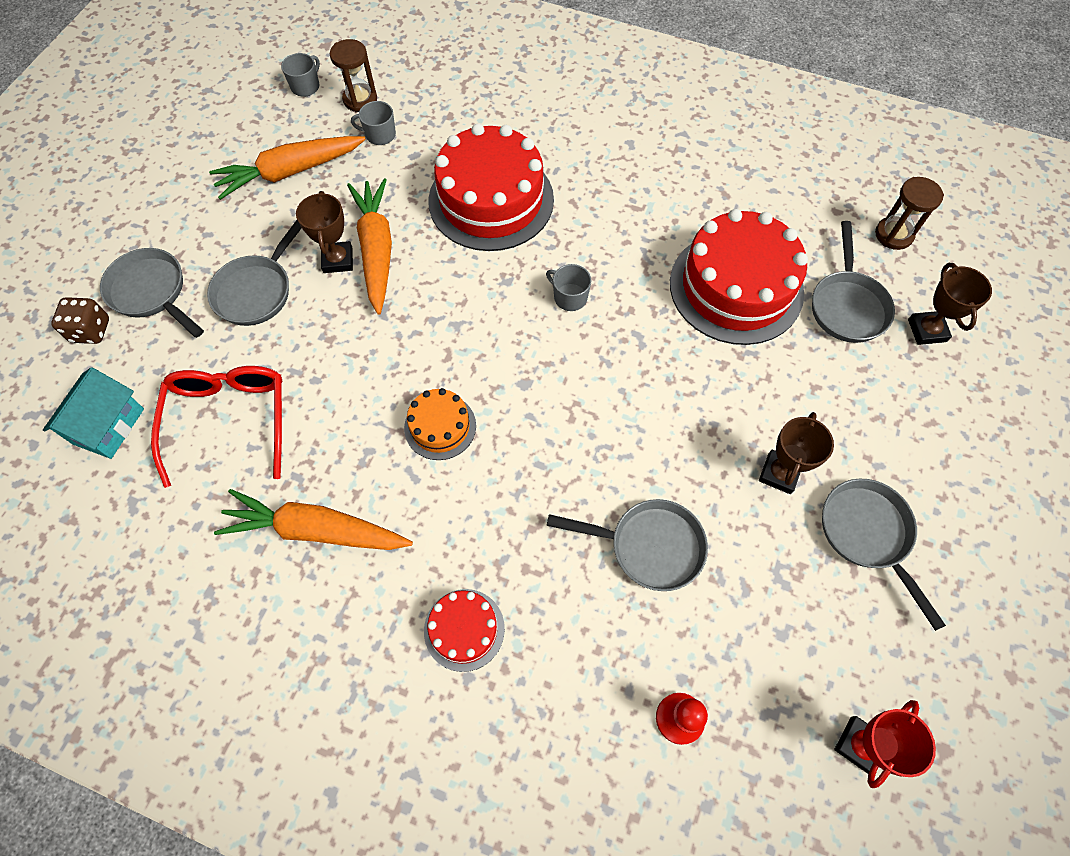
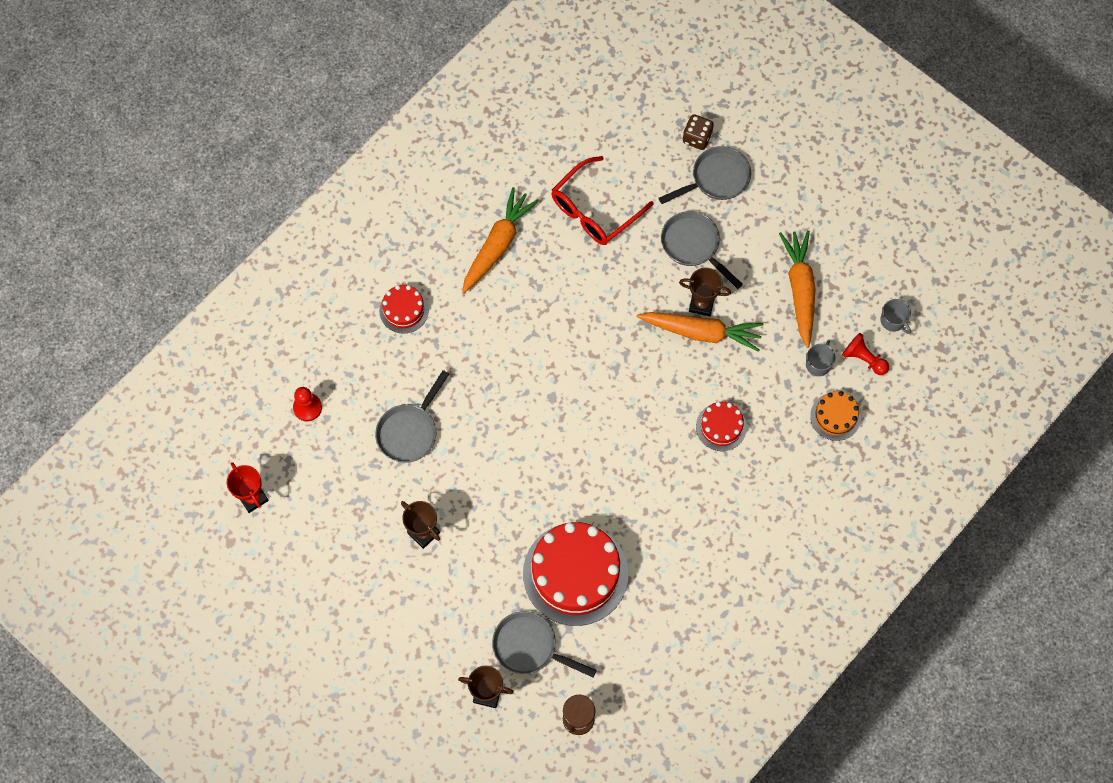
camera: 110 degrees right, 5 degrees up
turquoise house [43,367,144,459] -> none
red glasses [151,366,282,488] -> red glasses turned 120 degrees clockwise [551,156,654,245]
brown hourglass [330,39,377,112] -> red pawn [842,333,889,375]
orange cake [404,388,476,460] -> orange cake moved to [810,391,861,441]
red cake [428,124,554,251] -> red cake [696,402,747,451], size x0.49
grey mug [546,264,591,311] -> none
grey pan [822,479,946,631] -> none

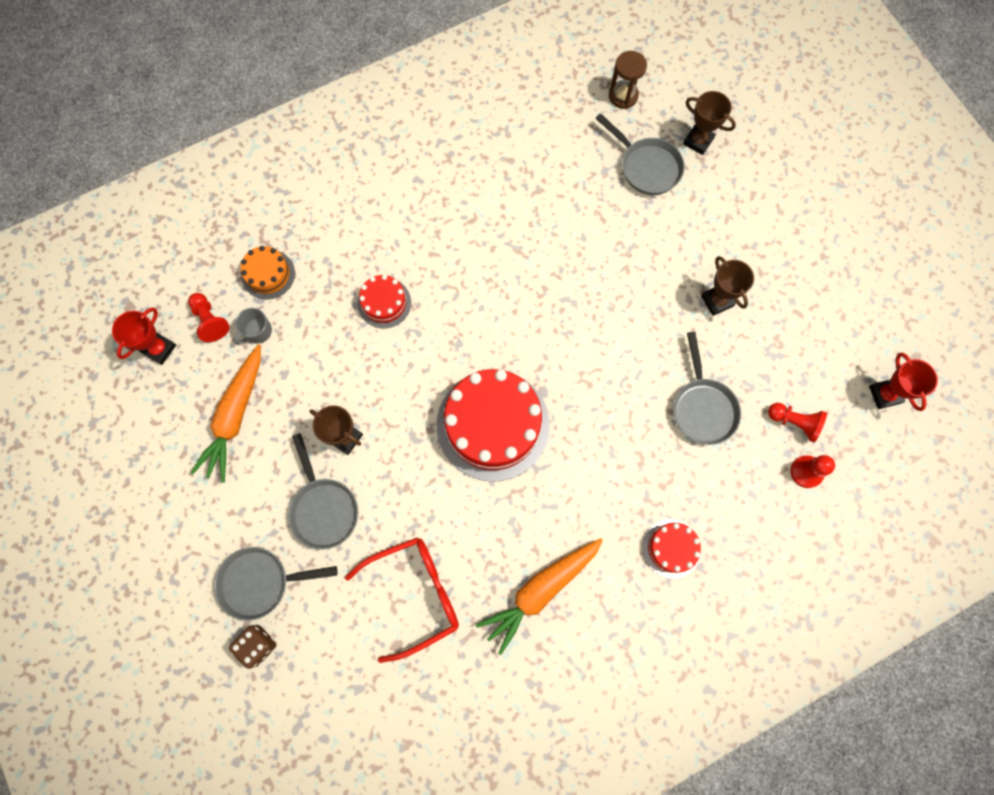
camera: 160 degrees left, 5 degrees up
grey pan [375,370,449,463] -> grey pan turned 120 degrees clockwise [673,332,741,445]
red cake [523,522,628,626] -> red cake moved to [437,369,550,482]
orange carrot [637,312,763,352] -> none
grey mug [880,299,911,334] -> red trophy [112,307,176,365]
none -> red pawn [768,403,827,443]

